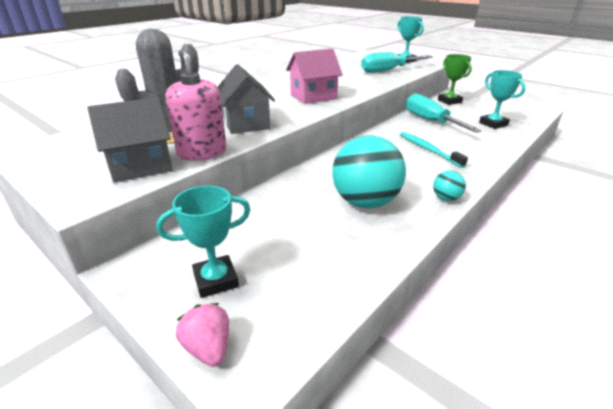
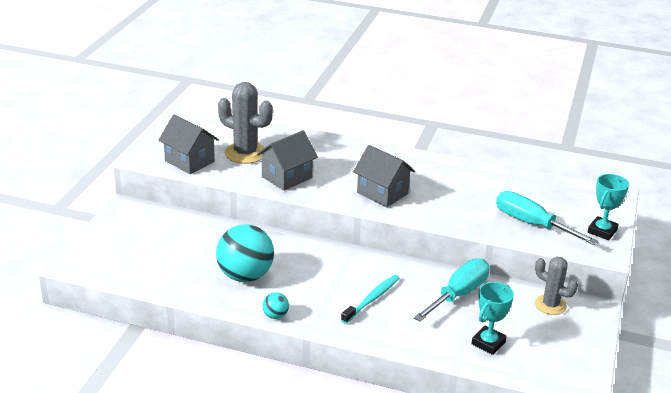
camera: 65 degrees right, 0 degrees up
turquoise trophy [156,186,250,298] -> none
pink soap dispenser [165,50,226,161] -> none
pink strawberry [176,303,229,367] -> none
pink house [286,49,343,104] -> grey house [353,145,415,207]
green trophy [438,54,472,105] -> grey cactus [535,257,578,315]

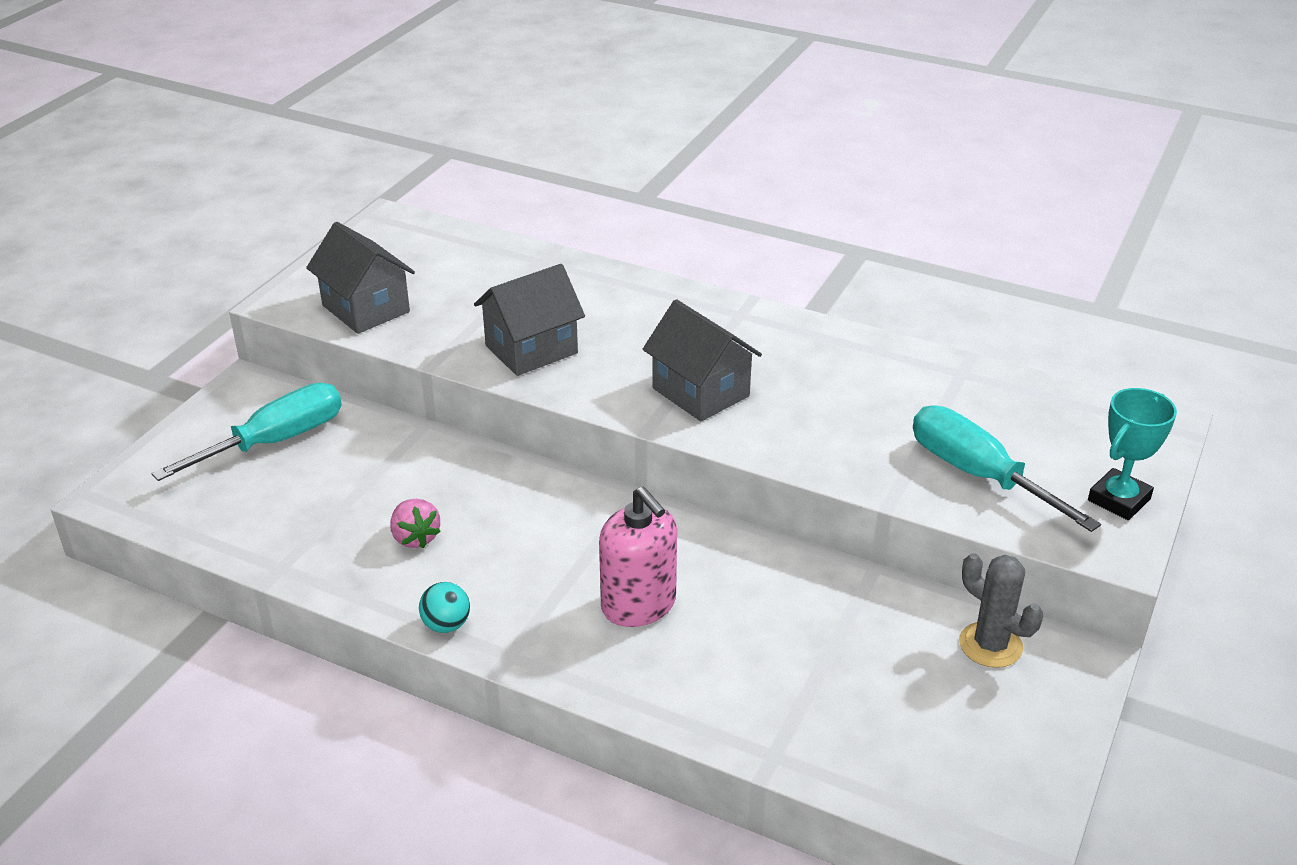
camera: 10 degrees right, 5 degrees up
turquoise ball [216,224,274,282] -> pink strawberry [390,499,441,548]
grey cactus [218,82,273,164] -> none
turquoise toothbrush [341,275,400,324] -> pink soap dispenser [599,487,677,627]
turquoise screwdriver [414,259,490,322] -> turquoise screwdriver moved to [152,383,342,481]
turquoise trophy [471,282,514,355] -> none

